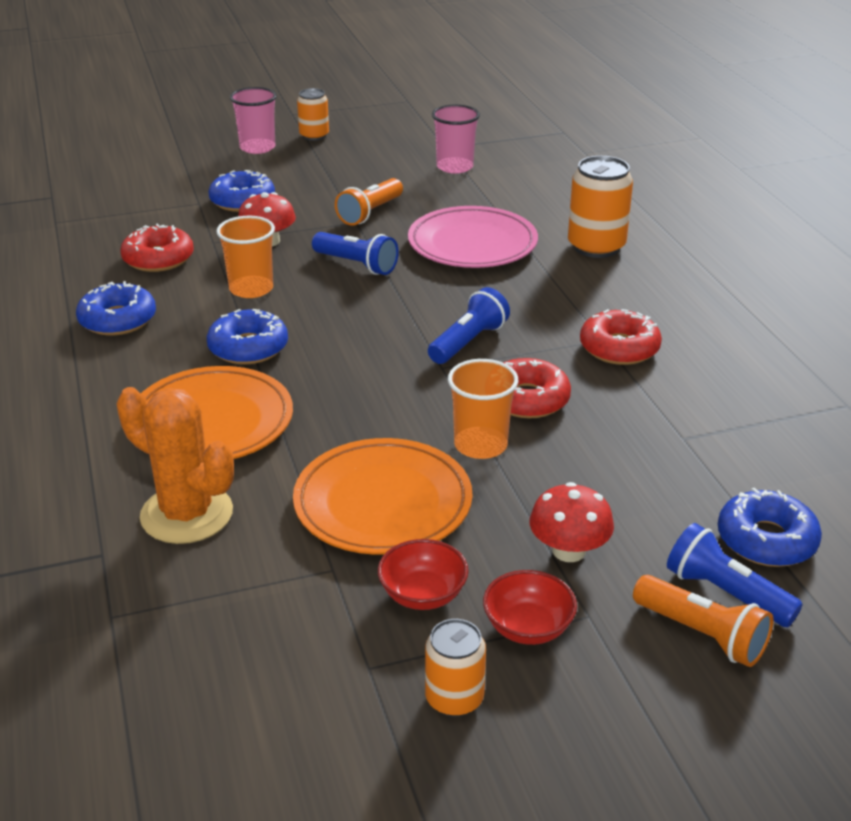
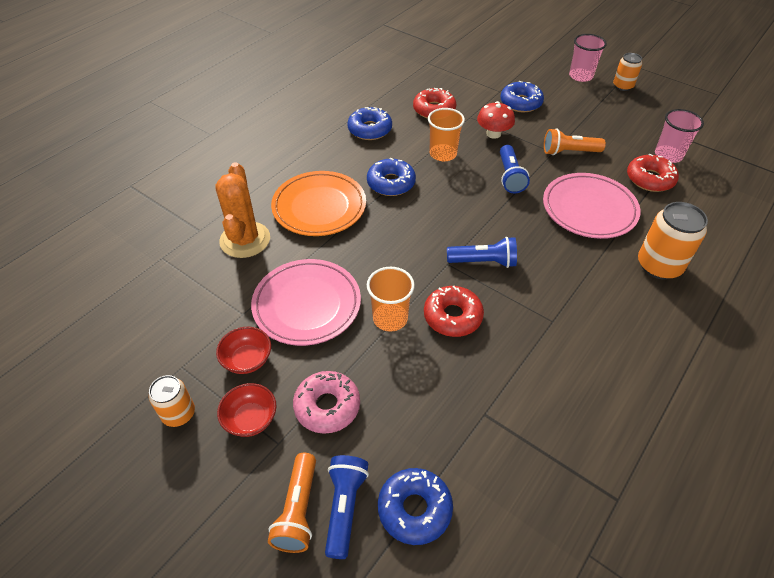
camera: 55 degrees right, 15 degrees up
orange plate [293,438,473,555] -> pink plate [251,259,361,346]
red mushroom [529,482,614,562] -> pink donut [293,371,360,434]
red donut [580,309,662,365] -> red donut moved to [627,154,679,192]

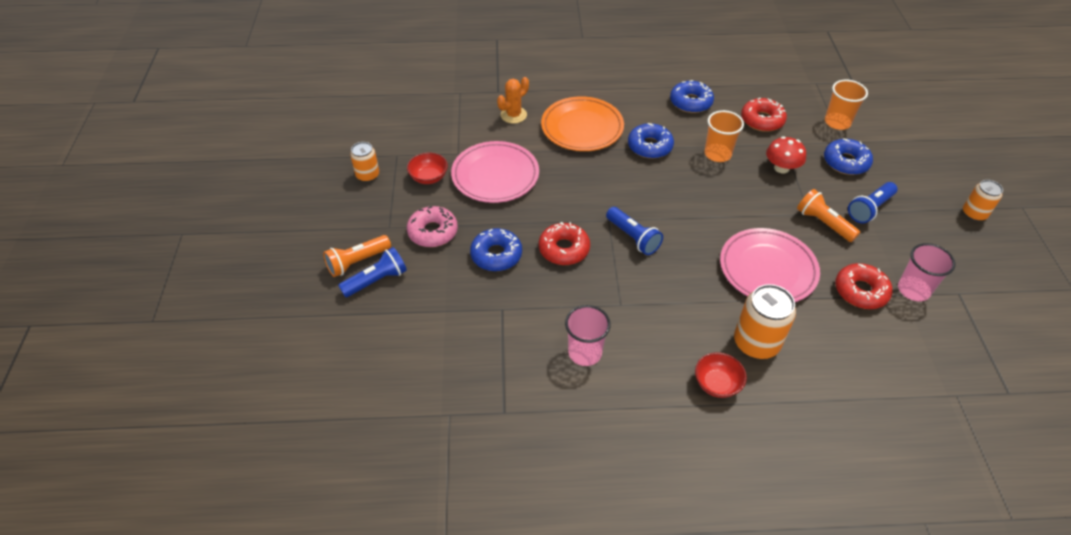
camera: 50 degrees right, 0 degrees up
orange cactus [215,162,270,258] -> orange cactus [497,77,529,124], size x0.64
red bowl [217,383,277,437] -> red bowl moved to [695,352,747,398]
orange cup [367,267,415,332] -> orange cup moved to [825,80,868,130]
blue donut [378,468,453,545] -> blue donut moved to [470,228,522,271]
blue flashlight [500,145,530,193] -> blue flashlight moved to [848,182,897,223]
pink cup [569,34,607,82] -> pink cup moved to [565,305,611,366]

